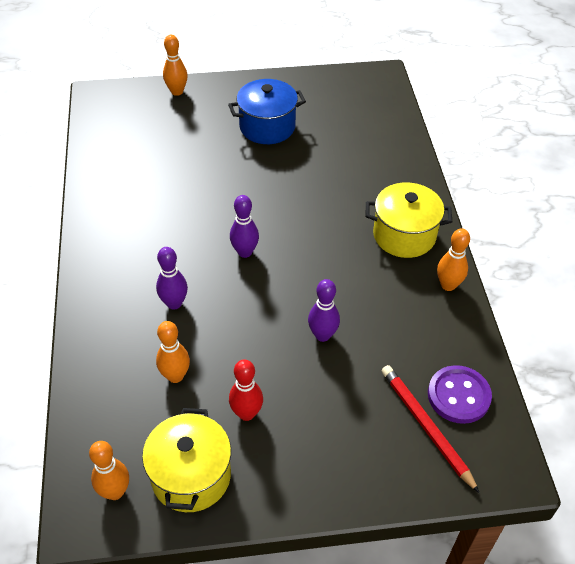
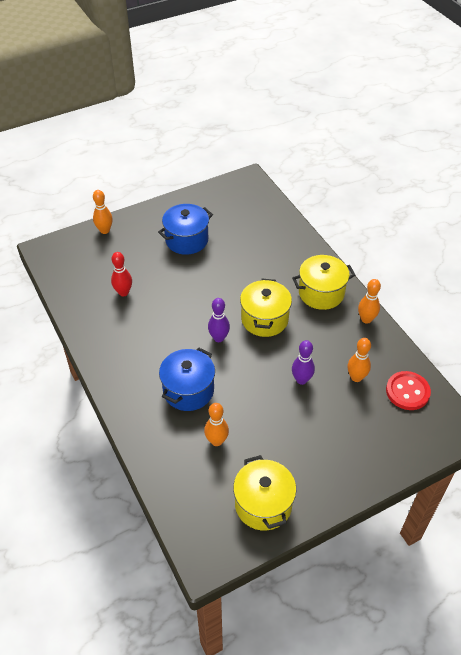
camera: 20 degrees left, 0 degrees up
orange bowling pin [89,441,129,500] -> orange bowling pin moved to [348,338,371,382]
purple bowling pin [156,247,188,310] -> blue pot [159,347,215,411]
red bowling pin [229,359,263,421] -> red bowling pin moved to [111,252,132,296]
red pencil [382,365,479,493] -> none
purple button [428,365,492,424] -> red button [386,371,431,410]
none -> yellow pot [240,279,292,337]

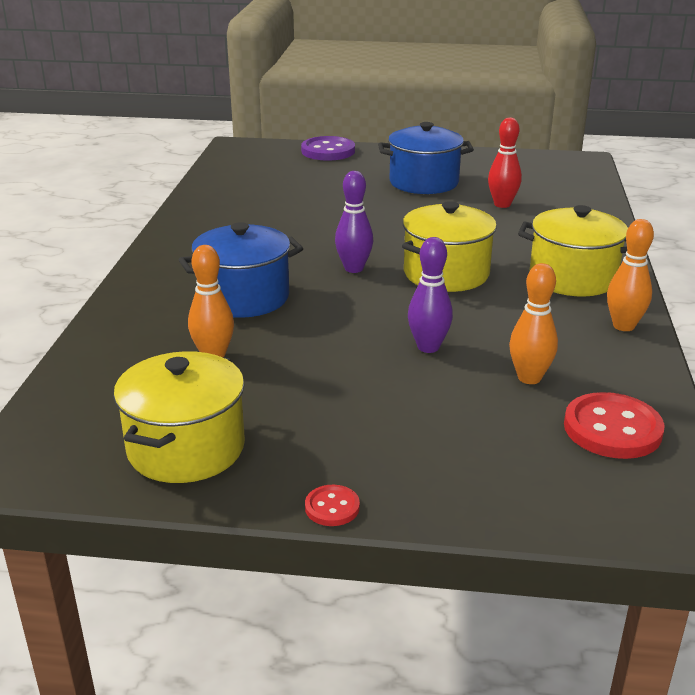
camera: 35 degrees right, 20 degrees down
orange bowling pin [93,190,113,234] -> purple button [301,136,355,160]
red bowling pin [111,252,132,296] -> red bowling pin moved to [488,117,522,208]
none -> red button [305,485,360,526]

